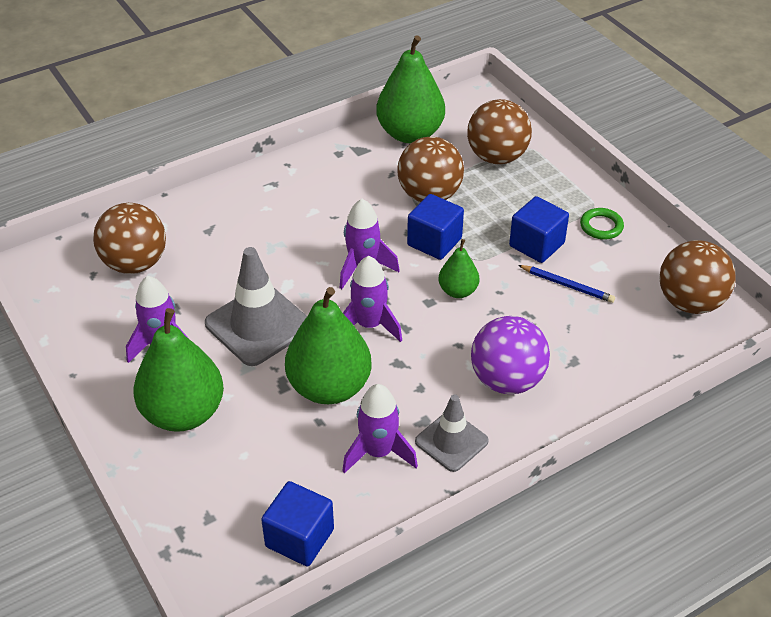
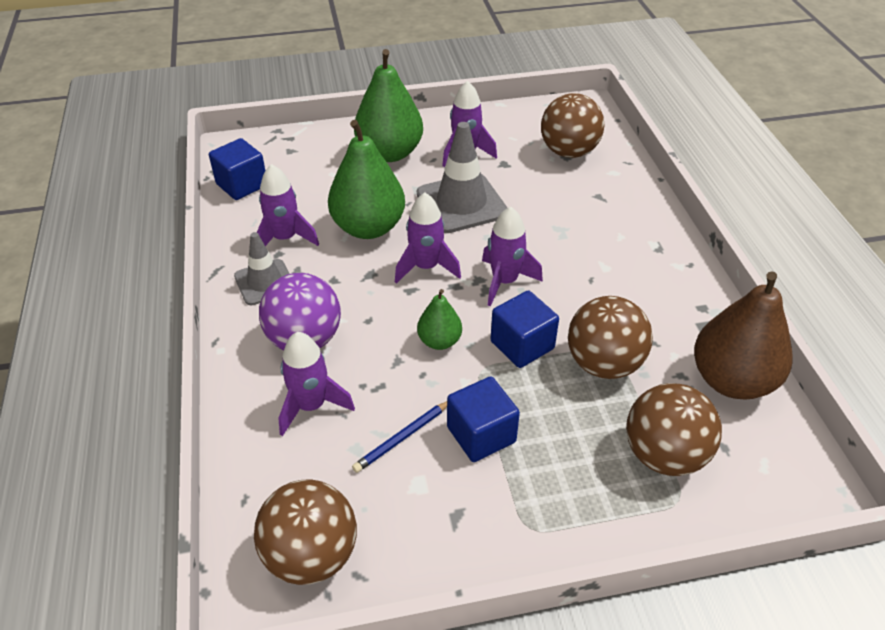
camera: 110 degrees right, 0 degrees up
green pear [376,35,445,143] -> brown pear [694,271,793,400]
green ring [580,208,624,240] -> none
none -> purple rocket [278,332,355,436]

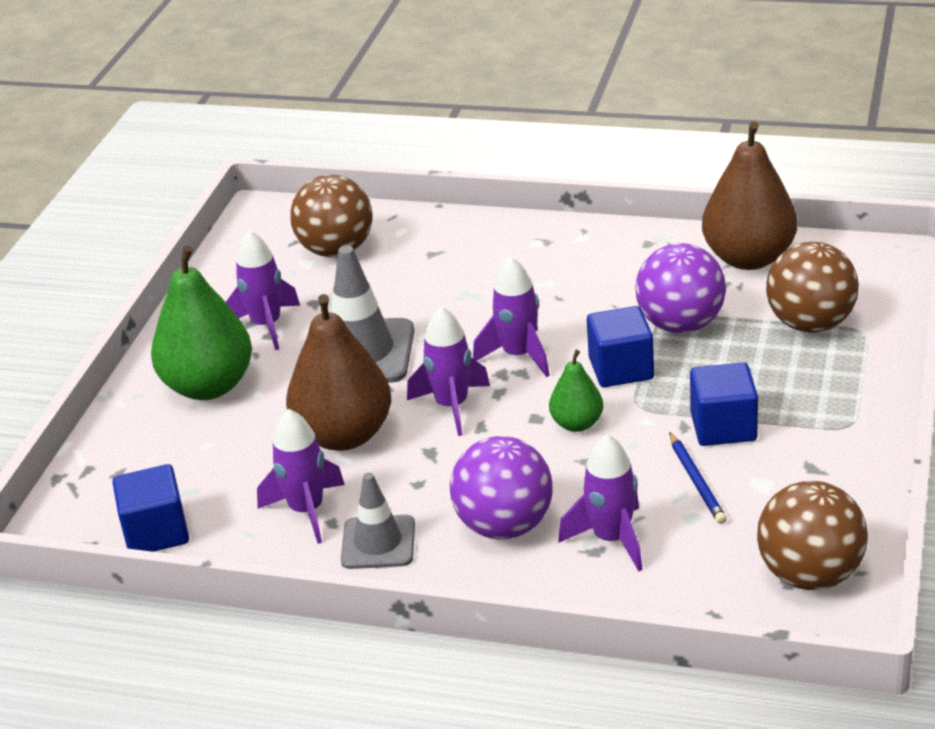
camera: 60 degrees left, 10 degrees down
green pear [328,120,405,239] -> brown pear [286,294,391,451]
brown ball [568,296,653,379] -> purple ball [635,243,726,333]

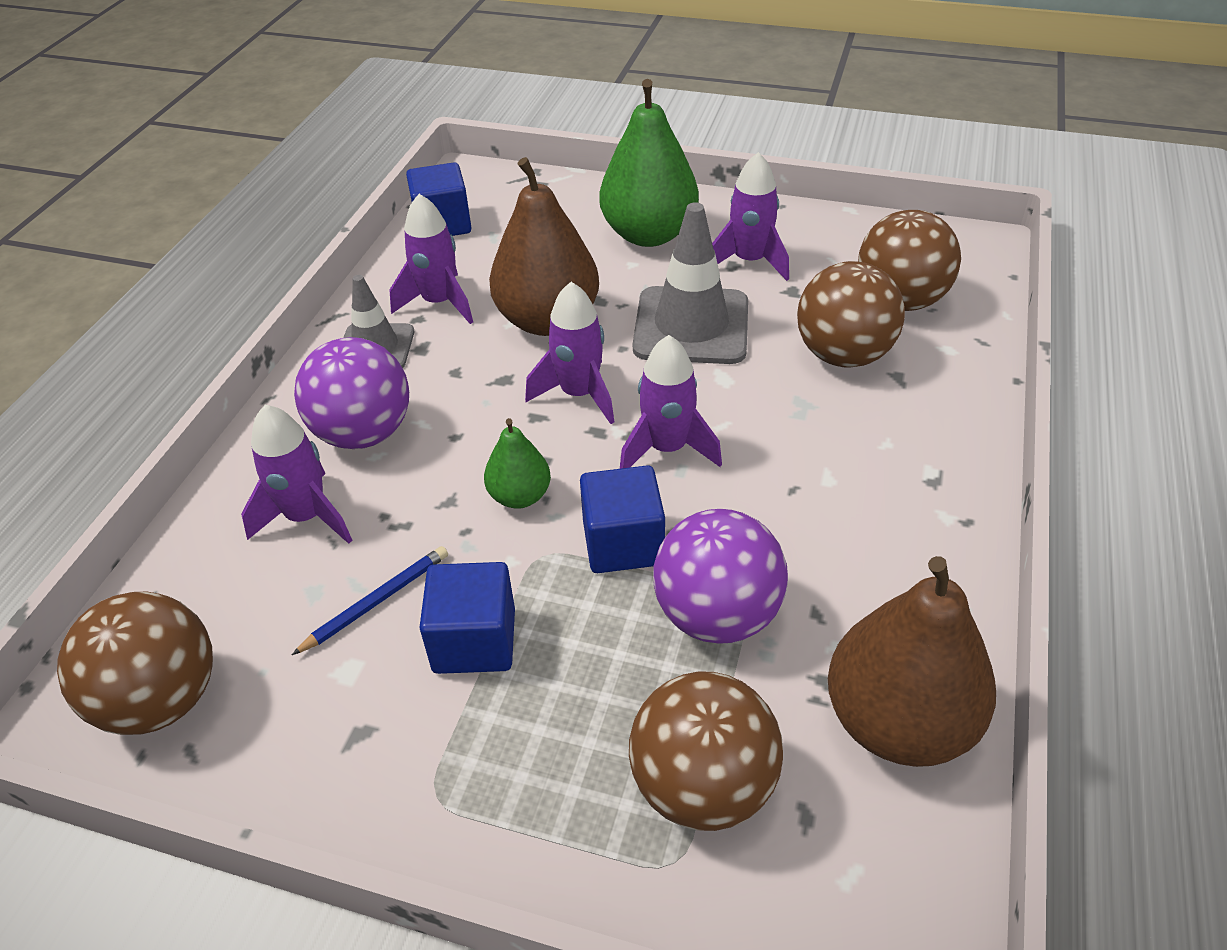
camera: 90 degrees right, 10 degrees up
blue pencil [669,432,727,524] -> blue pencil turned 150 degrees clockwise [292,546,448,655]
none -> brown ball [797,261,905,368]

